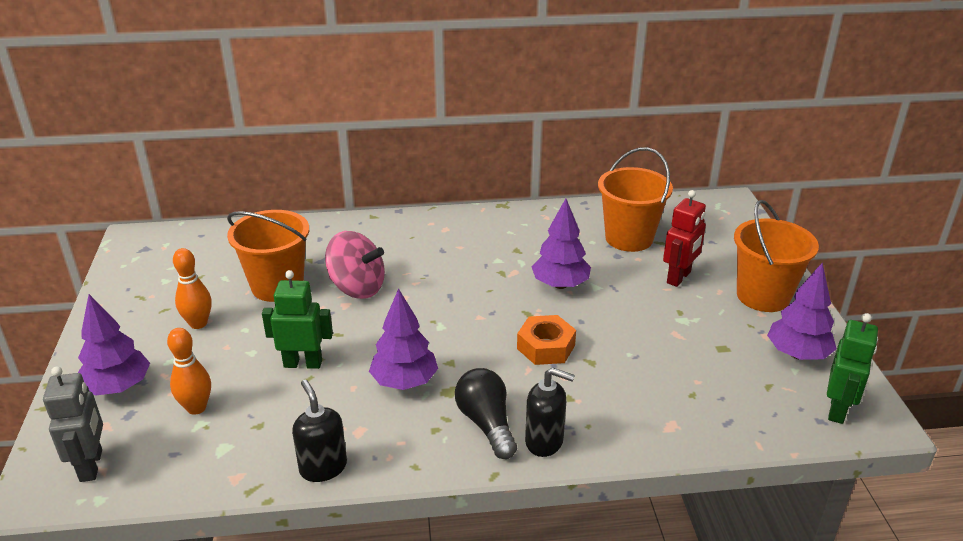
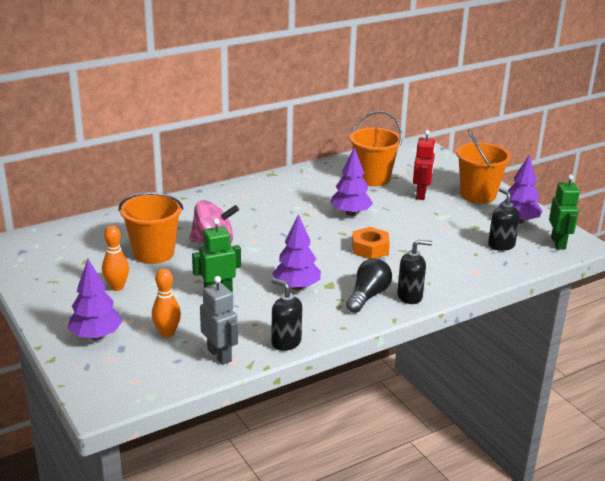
camera: 25 degrees left, 5 degrees down
grey robot [43,366,103,482] -> grey robot moved to [200,276,238,365]
black light bulb [455,368,517,459] -> black light bulb turned 75 degrees clockwise [346,258,392,313]
none -> black soap dispenser [488,188,520,251]

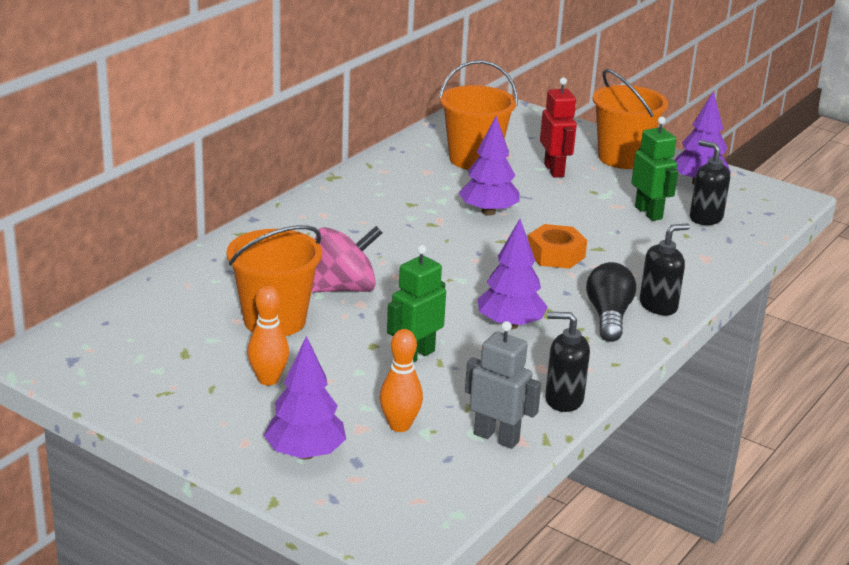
camera: 25 degrees left, 0 degrees up
green robot [549,175,580,250] -> green robot moved to [631,117,678,221]

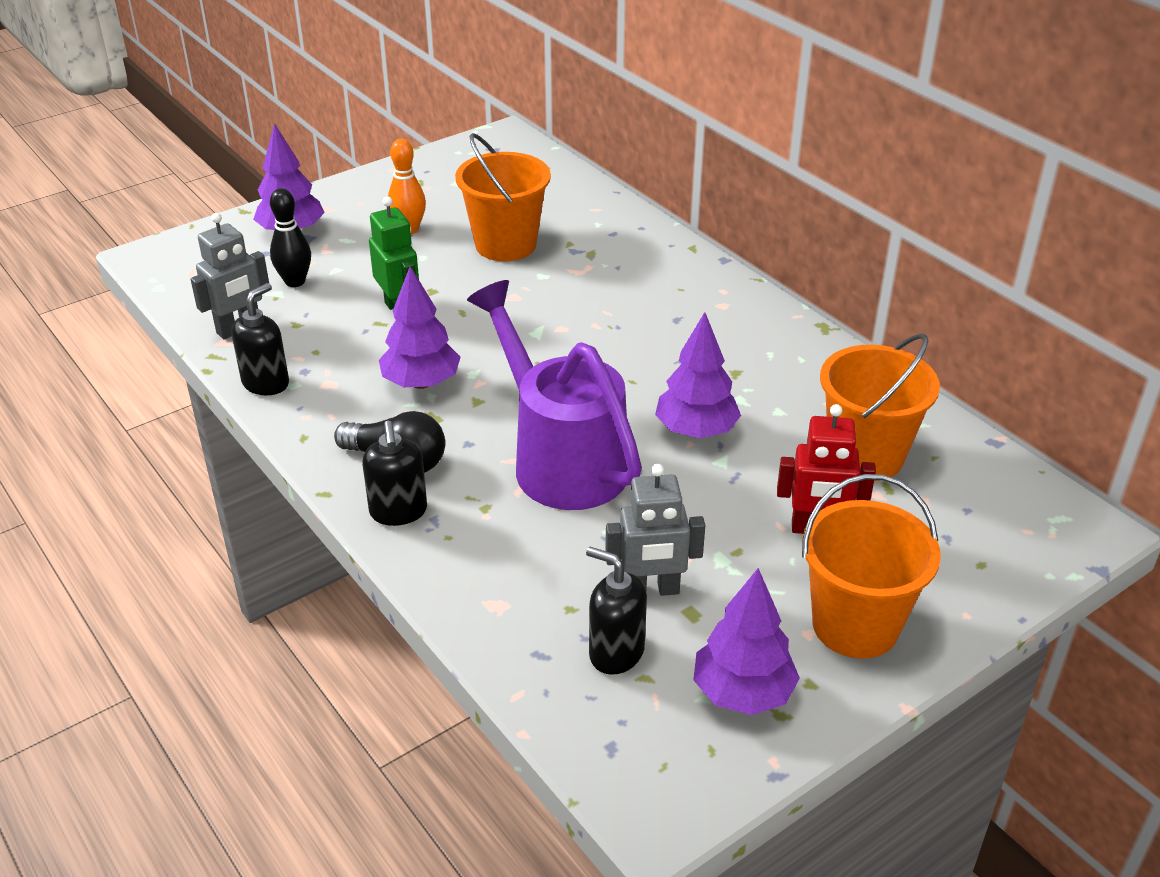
camera: 110 degrees right, 10 degrees up
pink spinning top [311,226,382,293] -> none
orange bowling pin [380,329,423,432] -> black bowling pin [270,188,311,287]
orange nut [528,224,587,269] -> purple watering can [467,280,642,510]
green robot [631,117,678,221] -> grey robot [605,464,705,596]
black soap dispenser [690,140,730,225] -> black soap dispenser turned 120 degrees counterclockwise [586,547,647,675]

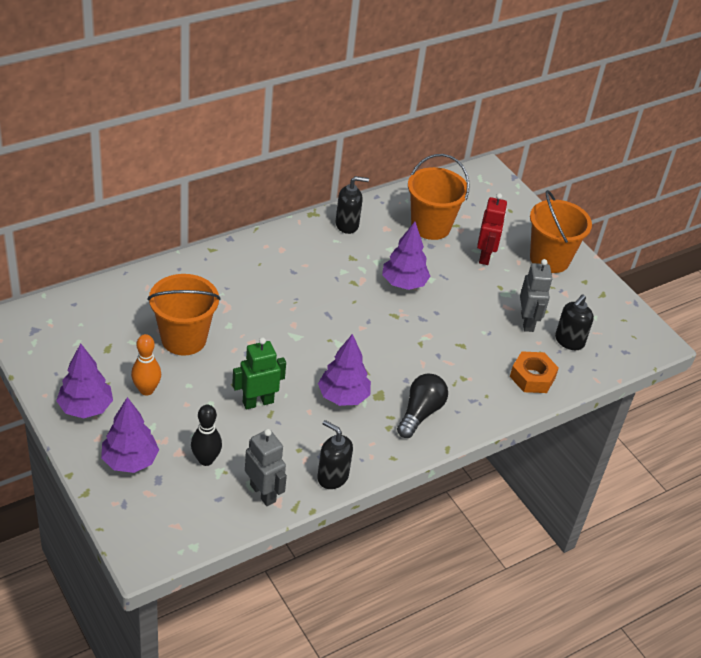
camera: 90 degrees left, 5 degrees up
black soap dispenser [362,421,427,526] -> black soap dispenser moved to [336,176,369,234]
purple watering can [467,280,642,510] -> none
purple tree [693,568,800,715] -> purple tree moved to [56,343,113,418]
none -> orange nut [510,351,559,393]

